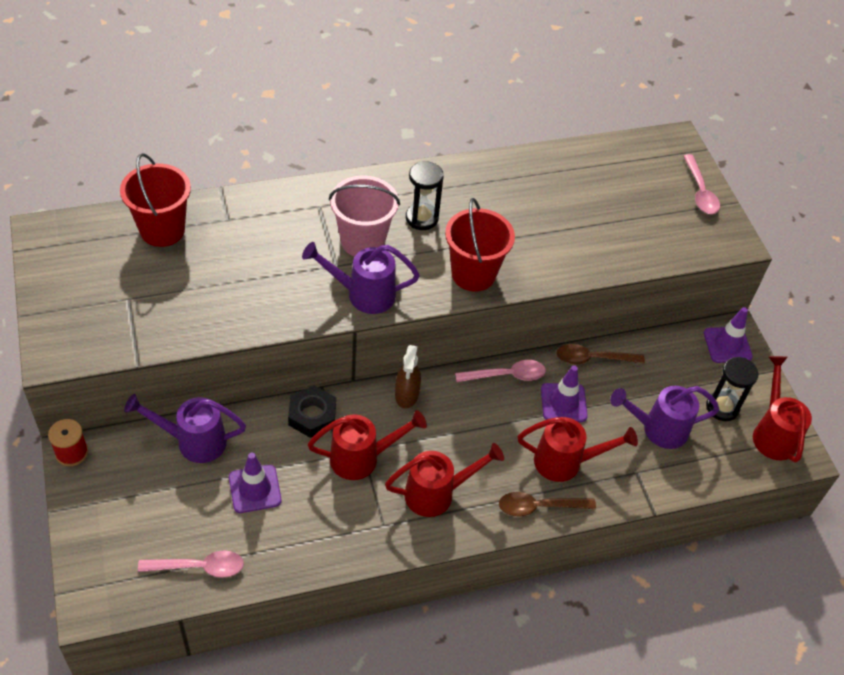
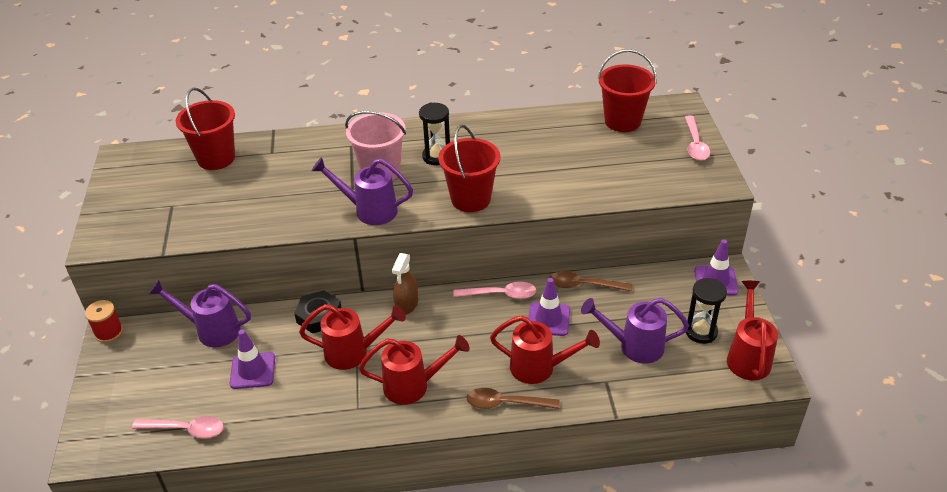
camera: 15 degrees right, 10 degrees down
none -> red bucket [598,49,657,132]

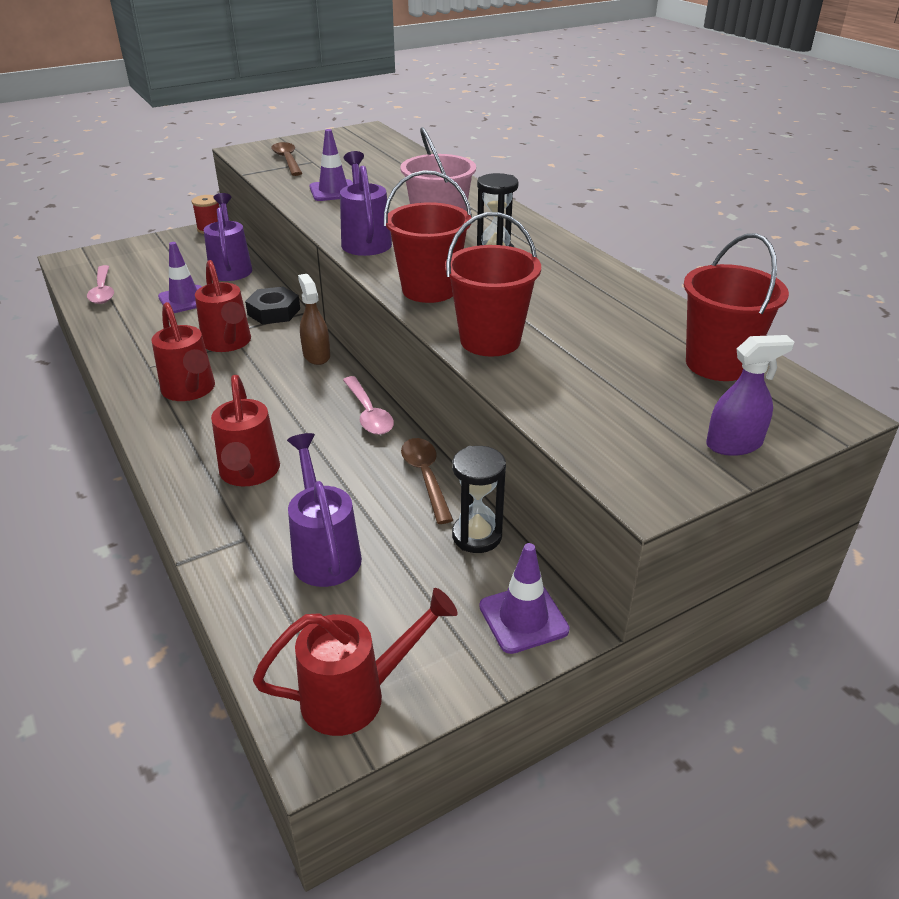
camera: 65 degrees right, 5 degrees down
red bucket [176,88,235,170] -> red bucket moved to [445,212,541,357]
brown spray bottle [392,253,418,315] -> brown spray bottle turned 75 degrees clockwise [298,274,330,365]
brown spoon [466,388,559,409] -> brown spoon moved to [271,142,302,176]
purple traffic cone [528,278,570,336] -> purple traffic cone moved to [309,129,353,201]
pink spoon [685,115,711,161] -> purple spray bottle [706,335,794,456]
black hourglass [685,278,727,344] -> black hourglass moved to [452,446,506,553]

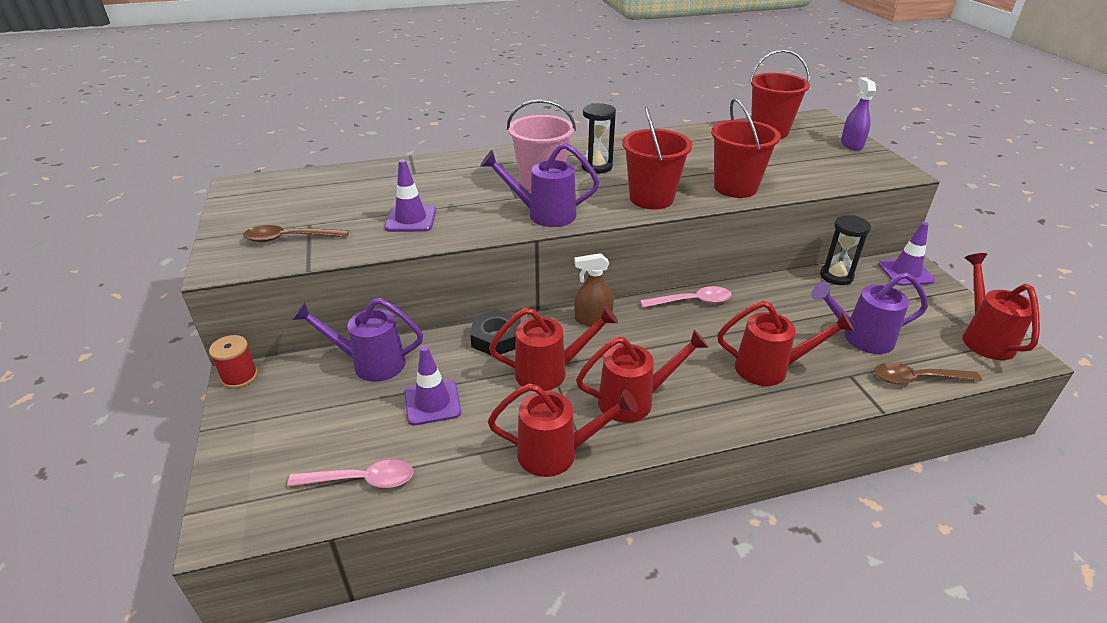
camera: 75 degrees left, 0 degrees up
brown spoon [401,438,453,524] -> brown spoon moved to [874,363,982,384]
none -> red watering can [488,383,638,477]

